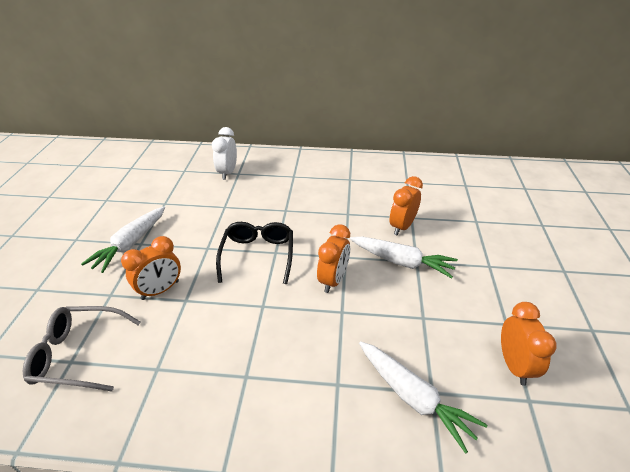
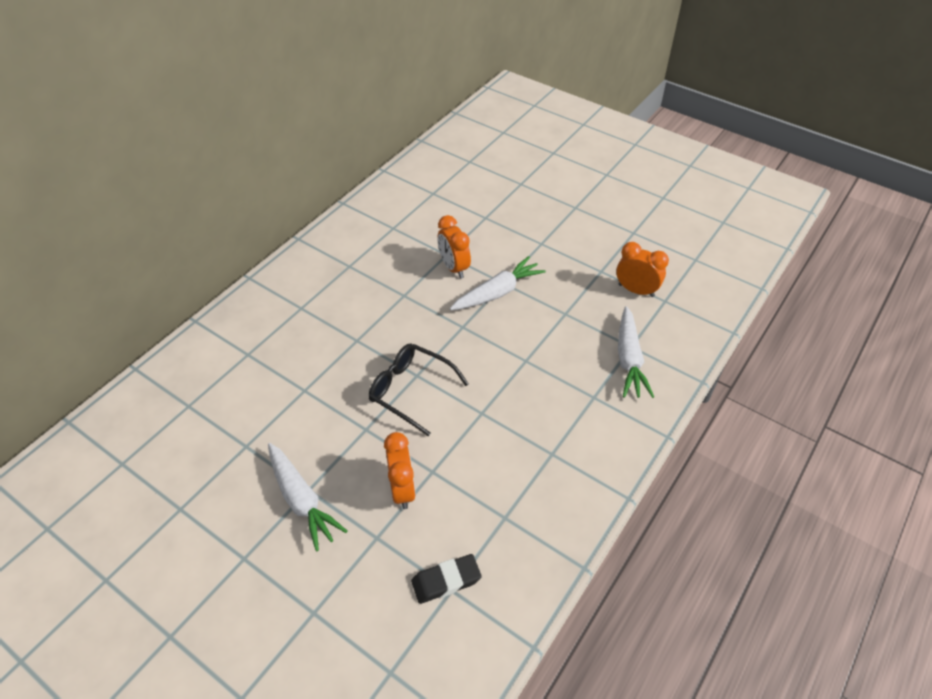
camera: 60 degrees left, 10 degrees up
grey glasses [23,306,140,392] -> black eraser [411,554,482,604]
white clock [212,127,237,180] -> none
orange clock [317,224,350,293] -> none
white carrot [359,341,487,454] -> white carrot turned 105 degrees clockwise [618,306,654,398]

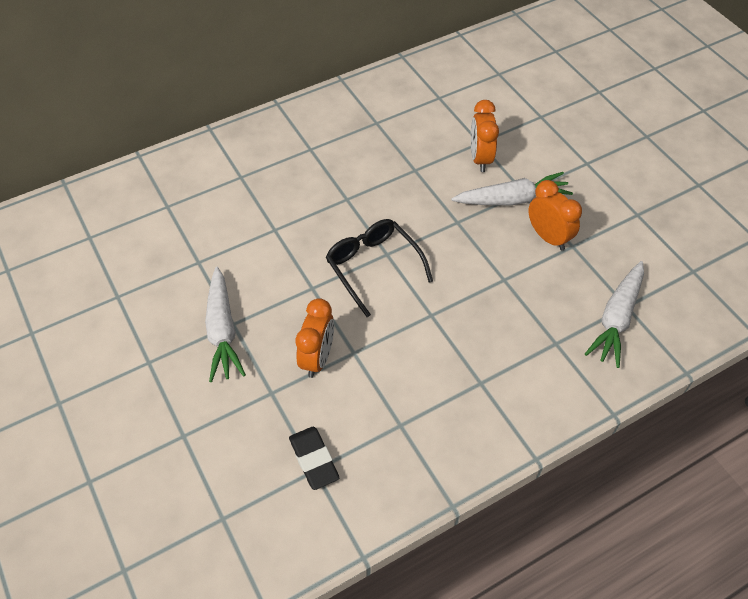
camera: 25 degrees right, 5 degrees up
black eraser [411,554,482,604] -> black eraser turned 60 degrees clockwise [289,427,339,490]
orange clock [616,242,669,297] -> orange clock moved to [528,180,582,250]

